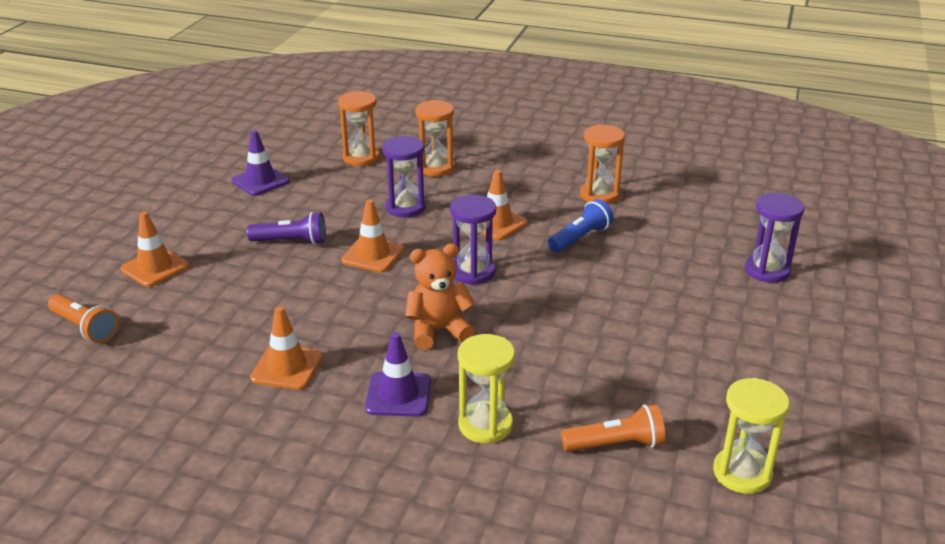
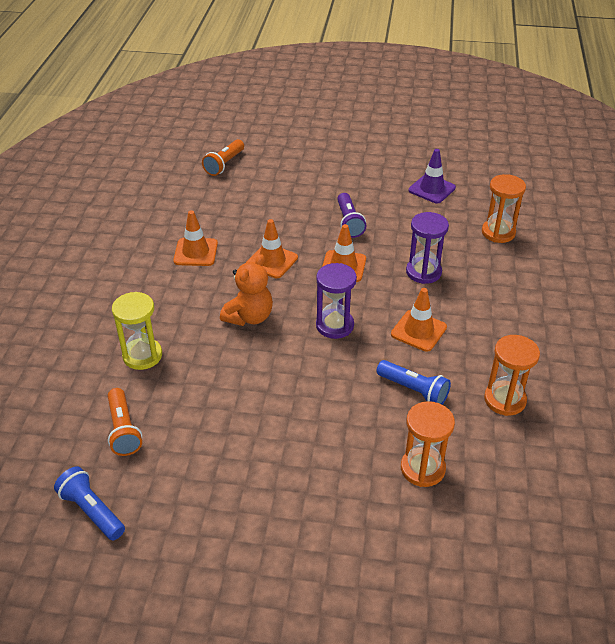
camera: 80 degrees right, 10 degrees up
orange traffic cone [121,211,189,287] -> orange traffic cone moved to [246,219,298,278]
purple traffic cone [365,332,431,417] -> none
orange teddy bear [405,243,475,350] -> orange teddy bear turned 60 degrees clockwise [220,254,273,326]
orange hourglass [415,100,455,176] -> orange hourglass moved to [401,401,455,487]
yellow hourglass [713,378,789,494] -> blue flashlight [54,466,125,540]
purple hourglass [745,193,804,283] -> none

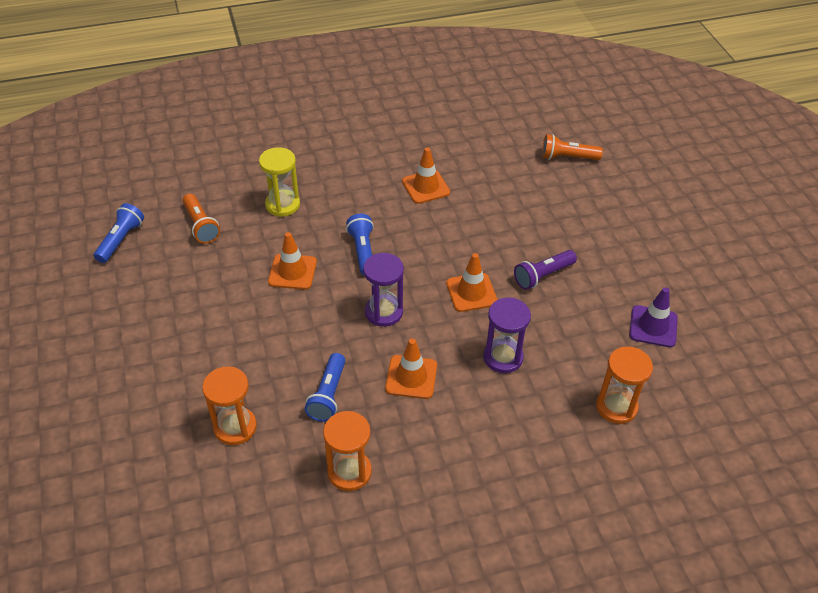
camera: 65 degrees right, 5 degrees up
orange flashlight [108,388,142,456] -> orange flashlight turned 75 degrees counterclockwise [183,194,220,244]
orange teddy bear [220,254,273,326] -> blue flashlight [346,214,374,275]
orange traffic cone [246,219,298,278] -> orange traffic cone moved to [268,232,317,290]

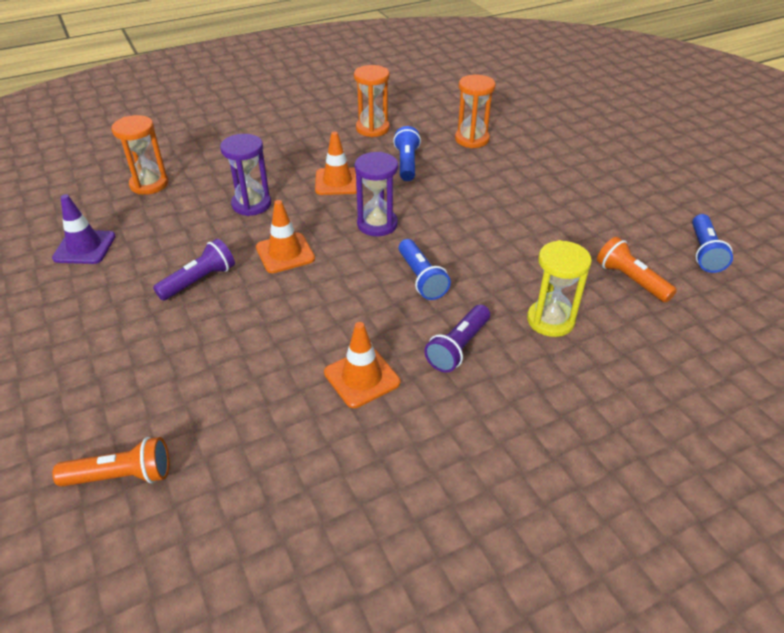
camera: 170 degrees right, 5 degrees down
orange traffic cone [268,232,317,290] -> none
none -> purple flashlight [424,305,490,373]

